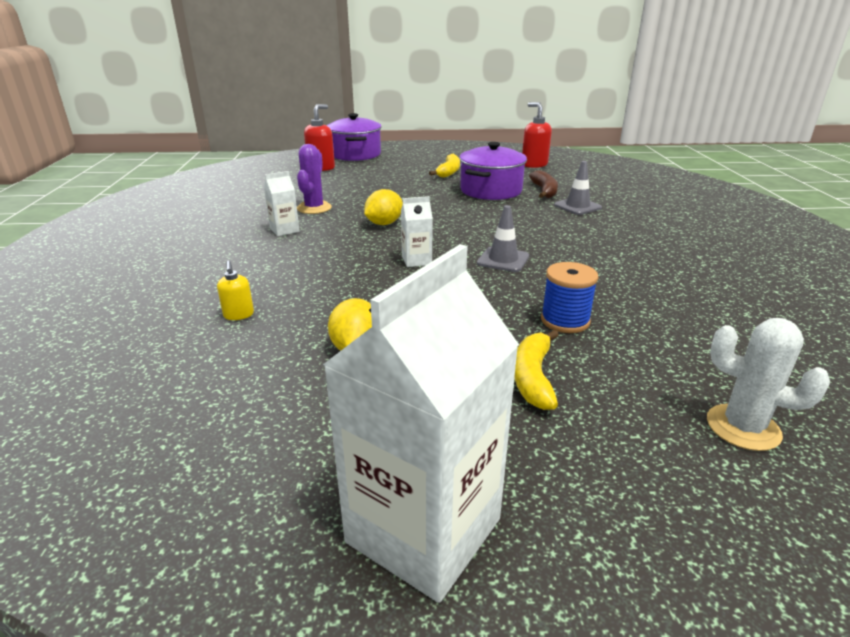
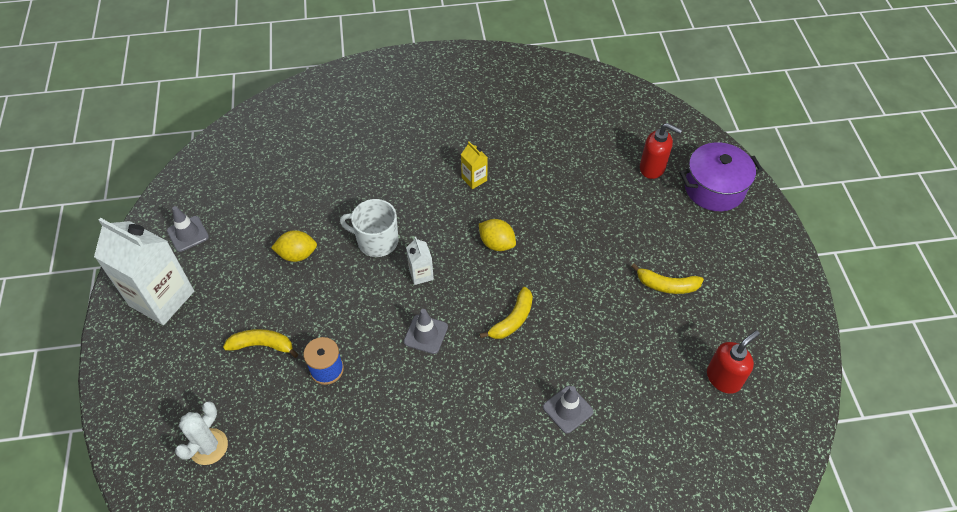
camera: 85 degrees right, 25 degrees up
yellow soap dispenser [217,261,254,320] -> none
white carton [264,171,300,236] -> yellow carton [461,141,488,189]
purple cactus [297,144,332,214] -> none
purple pot [459,142,527,200] -> none
brown banana [529,170,558,198] -> none
none -> grey traffic cone [167,206,209,252]
none -> white mug [340,199,398,257]
none -> yellow banana [480,287,533,339]

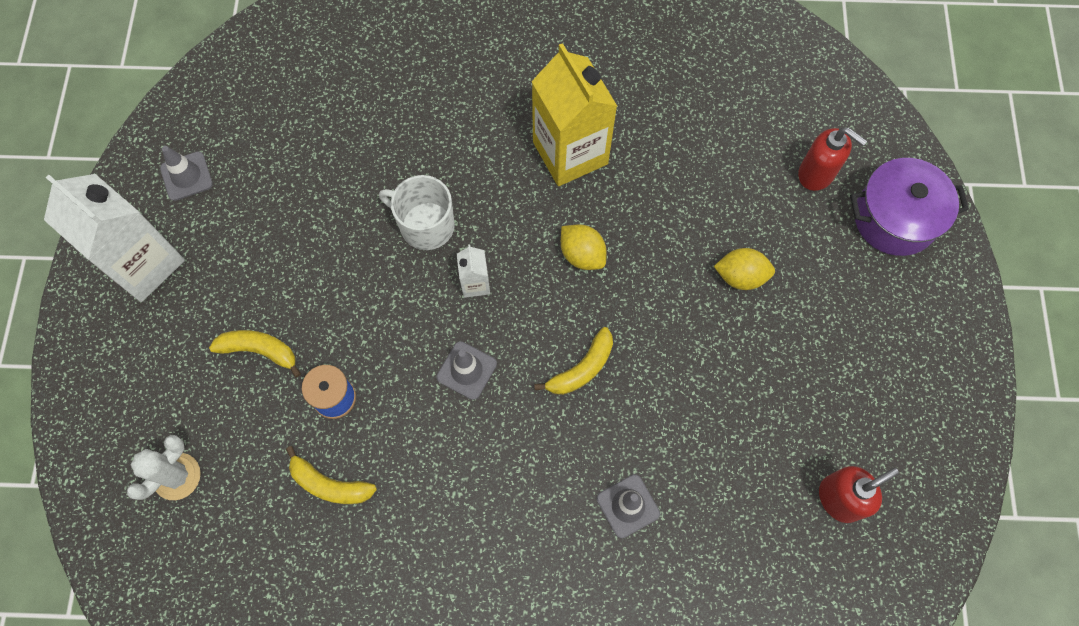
camera: 10 degrees right, 15 degrees up
yellow lemon [271,230,317,262] -> yellow lemon moved to [714,248,775,290]
yellow carton [461,141,488,189] -> yellow carton [531,43,617,186], size x2.24
yellow banana [631,264,704,294] -> yellow banana moved to [286,446,377,504]

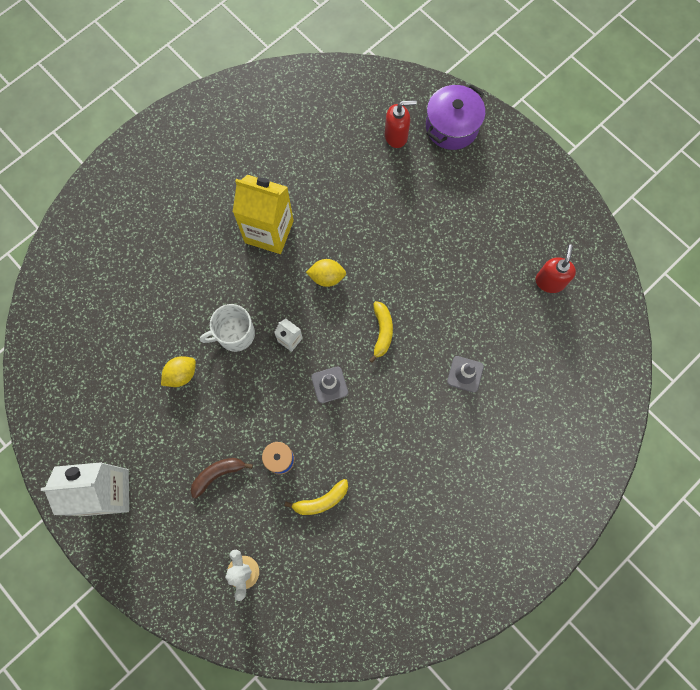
camera: 45 degrees left, 5 degrees up
grey traffic cone [160,146,213,201] -> none
yellow banana [209,330,301,377] -> brown banana [191,458,253,499]
yellow lemon [714,248,775,290] -> yellow lemon moved to [161,356,196,387]

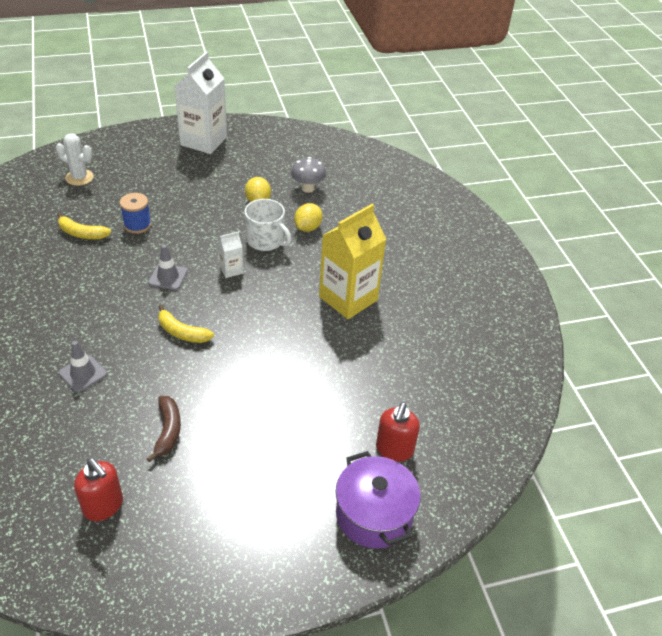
camera: 115 degrees right, 30 degrees down
brown banana [191,458,253,499] -> brown banana moved to [147,396,181,462]
white mug [200,304,255,352] -> white mug turned 120 degrees clockwise [244,199,291,251]
yellow banana [284,479,348,515] -> yellow banana turned 75 degrees counterclockwise [57,213,111,239]
yellow lemon [306,259,346,287] -> yellow lemon moved to [294,203,323,232]
none -> grey mushroom [291,157,326,193]

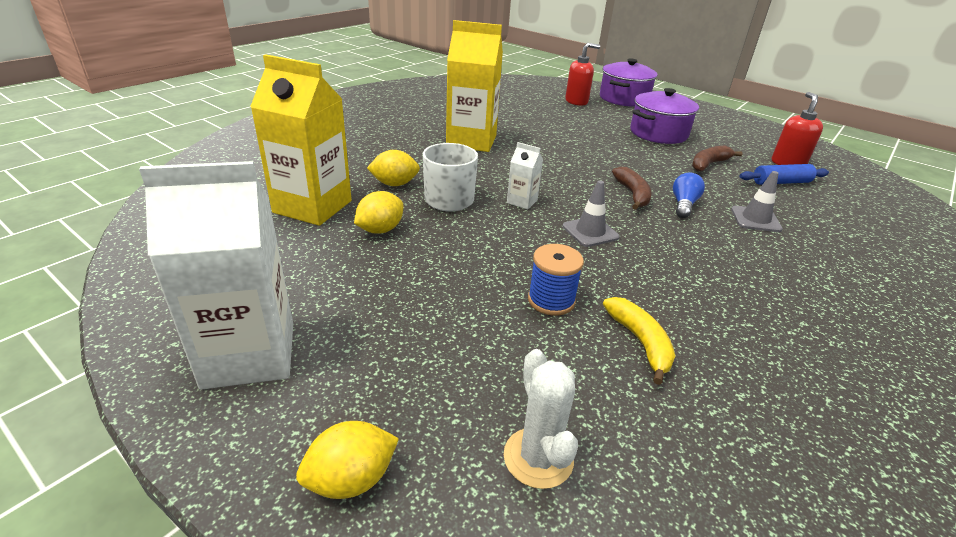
camera: 125 degrees left, 10 degrees down
yellow banana [158,305,214,343] -> brown banana [612,167,652,210]
grey mushroom [291,157,326,193] -> yellow carton [250,54,352,226]
none -> yellow lemon [296,421,399,499]
none -> purple pot [630,88,699,144]
none -> blue light bulb [673,173,705,218]
none -> blue rolling pin [740,164,829,185]

